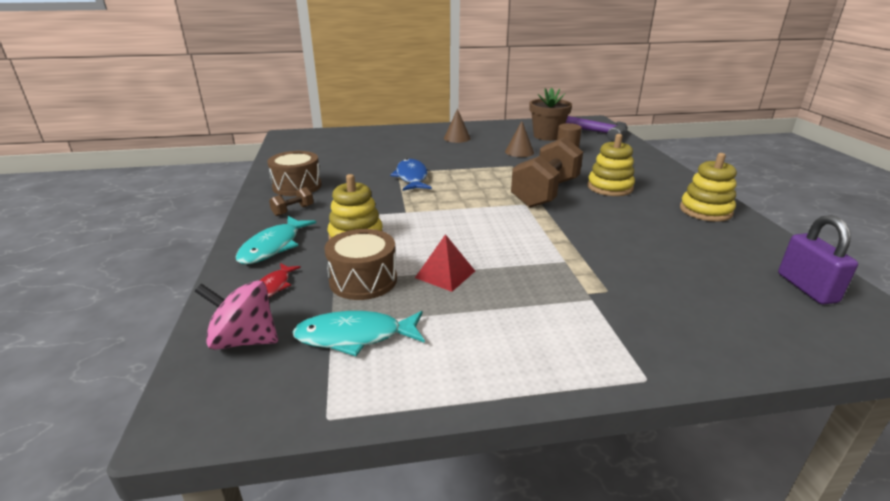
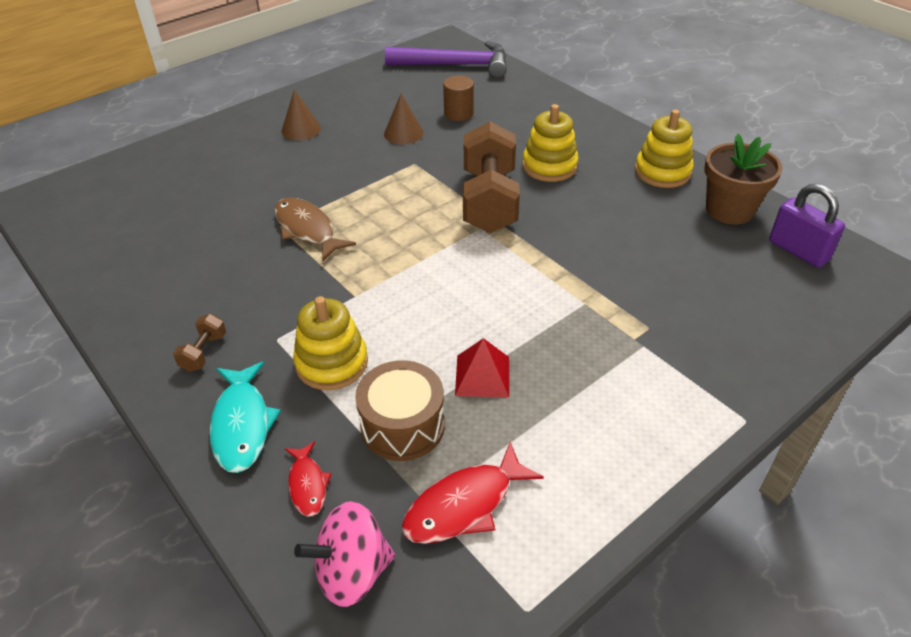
camera: 30 degrees left, 15 degrees up
brown drum [267,151,322,196] -> none
turquoise fish [292,311,425,356] -> red fish [402,442,544,544]
blue fish [390,159,432,191] -> brown fish [274,198,356,262]
brown flower pot [530,88,572,141] -> brown flower pot moved to [704,134,783,225]

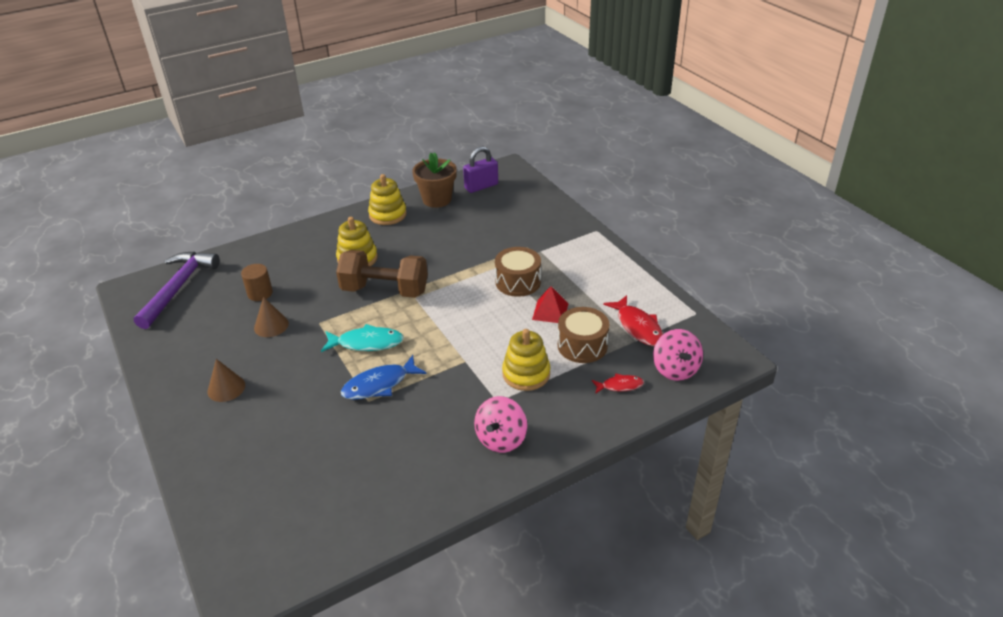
camera: 80 degrees left, 5 degrees down
brown dumbbell [173,314,226,372] -> pink spinning top [474,396,527,453]
turquoise fish [210,361,281,473] -> turquoise fish moved to [321,324,404,352]
brown fish [274,198,356,262] -> blue fish [341,355,426,400]
none -> brown drum [495,247,541,297]

